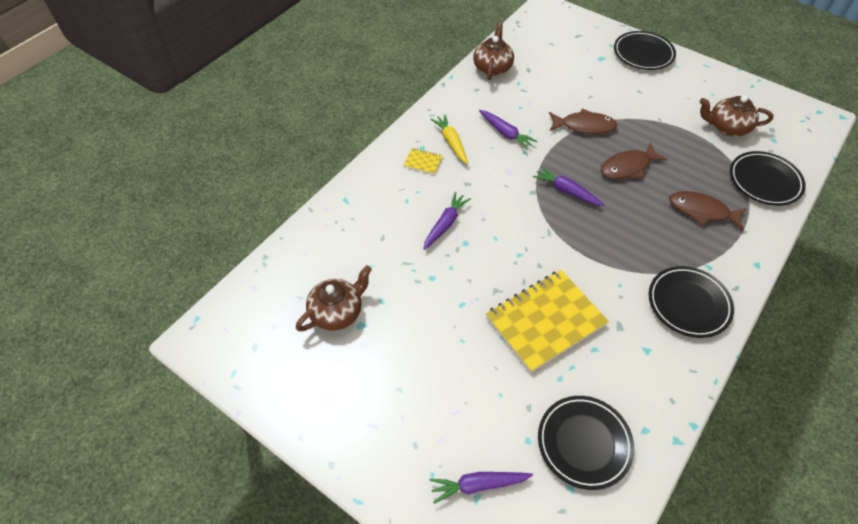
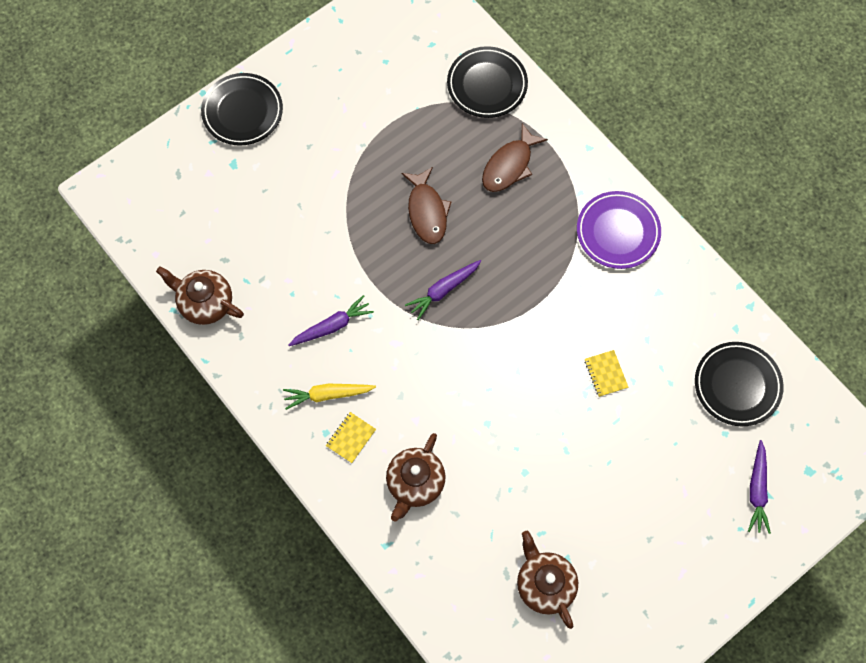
camera: 75 degrees left, 15 degrees up
purple carrot [423,192,471,250] -> none
yellow notebook [486,270,609,373] -> yellow notebook [585,350,628,397], size x0.41
brown fish [549,109,617,134] -> none
black plate [649,266,734,338] -> purple plate [577,191,661,269]
brown teapot [700,95,774,137] -> brown teapot moved to [386,433,446,522]

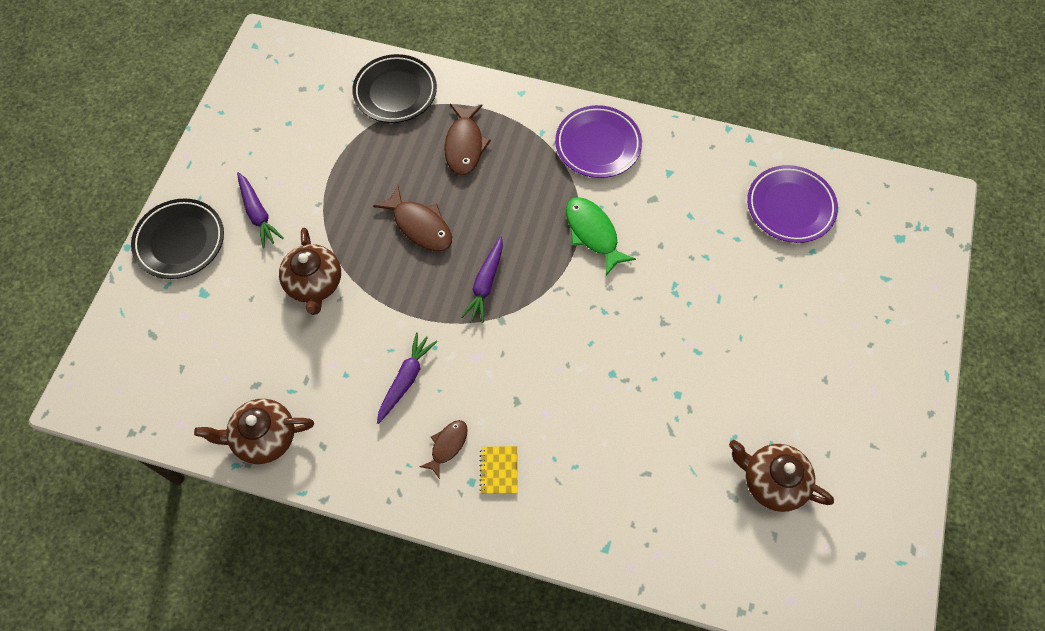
camera: 35 degrees left, 5 degrees down
yellow carrot [283,384,376,410] -> brown fish [420,420,468,479]
brown teapot [386,433,446,522] -> brown teapot moved to [279,228,341,315]
yellow notebook [585,350,628,397] -> none
black plate [695,342,784,426] -> purple plate [747,165,838,243]
purple carrot [748,440,771,534] -> purple carrot moved to [237,172,284,248]
none -> green fish [566,197,636,276]

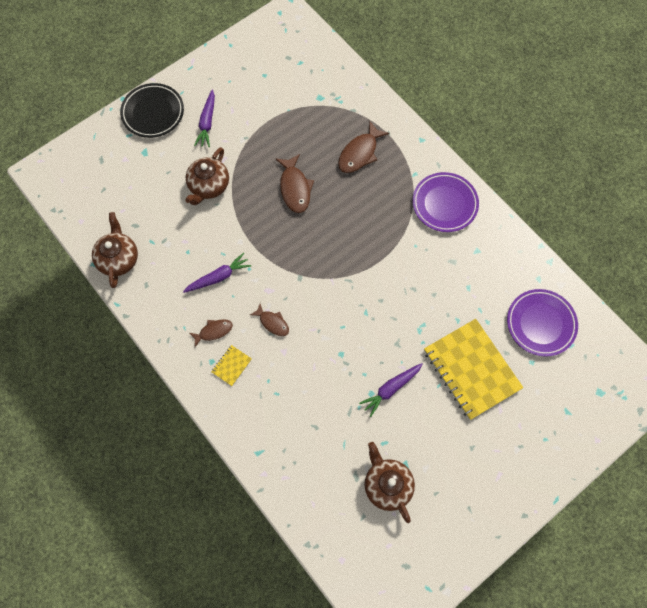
camera: 35 degrees right, 5 degrees up
brown teapot [194,399,314,464] -> brown teapot turned 60 degrees clockwise [92,212,138,288]
black plate [352,54,437,123] -> none
purple carrot [461,236,503,323] -> purple carrot moved to [359,363,423,417]
green fish [566,197,636,276] -> none
none -> brown fish [250,304,289,336]
none -> yellow notebook [424,319,523,420]

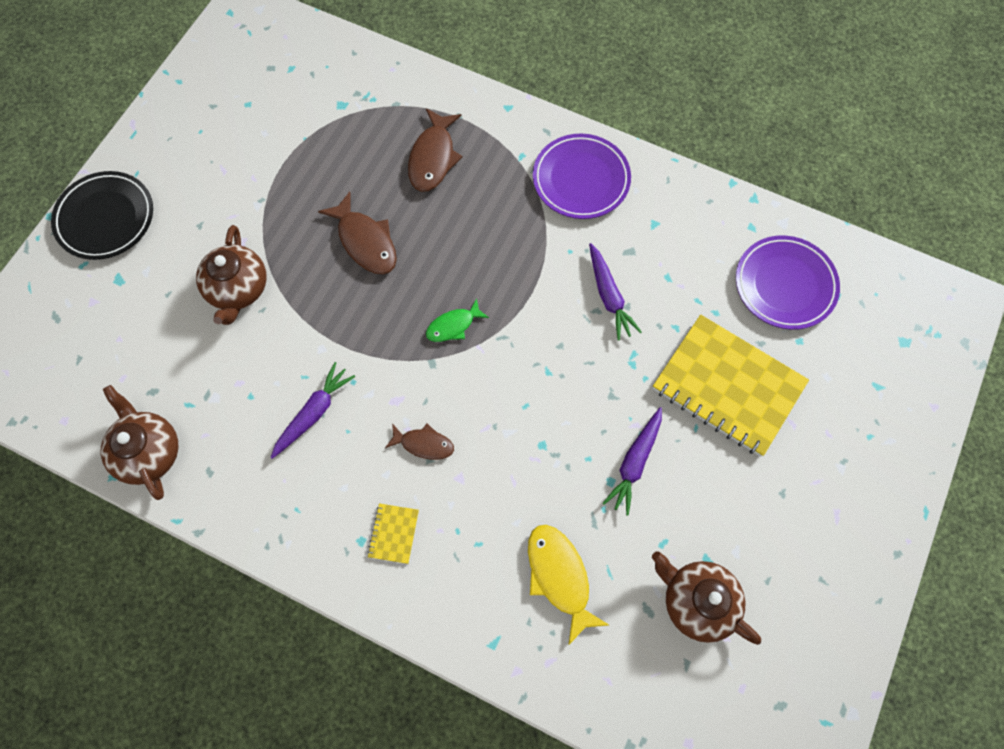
camera: 25 degrees left, 0 degrees up
brown fish [190,319,233,347] -> none
purple carrot [194,90,215,147] -> purple carrot moved to [589,243,642,341]
none -> green fish [426,298,489,342]
none -> yellow fish [528,525,609,645]

